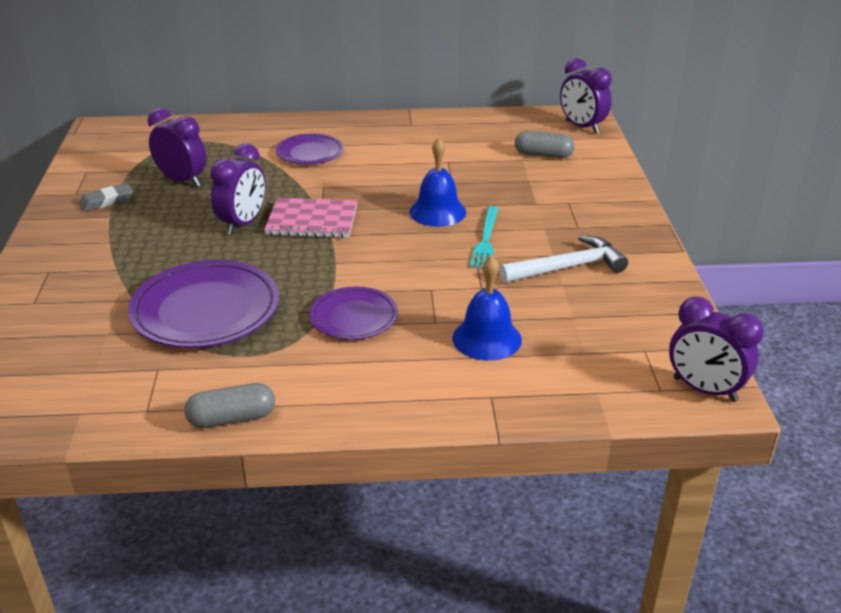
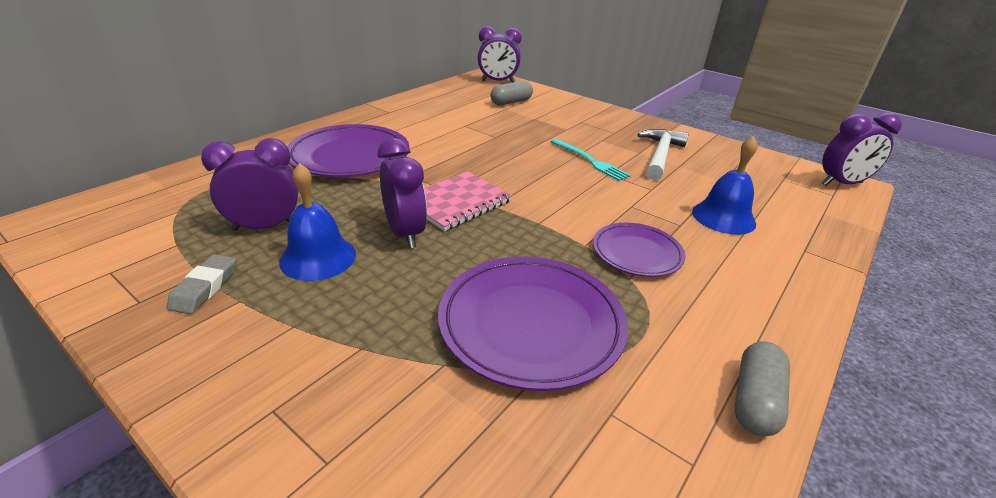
camera: 50 degrees left, 0 degrees up
purple plate [276,133,344,165] -> purple plate [287,124,409,177], size x1.69
blue bell [409,138,466,227] -> blue bell moved to [279,163,356,281]

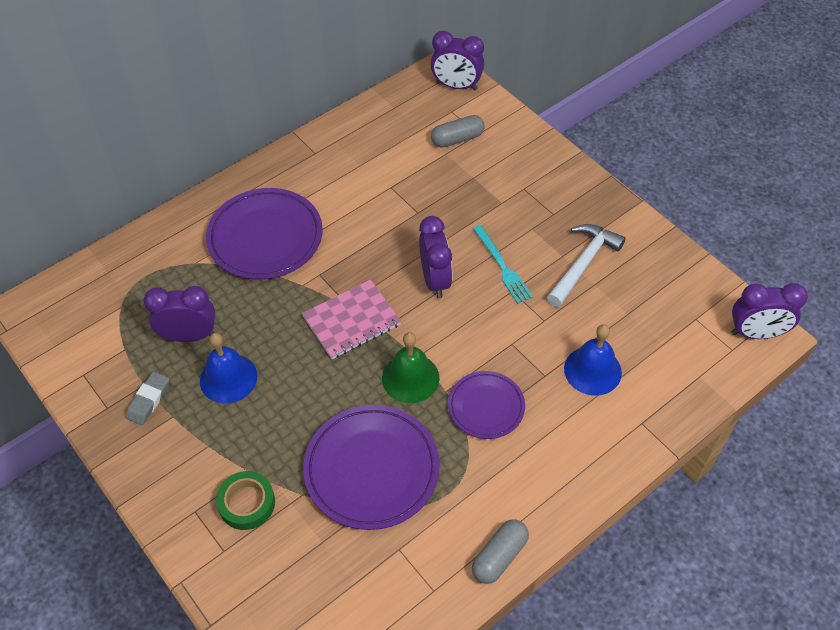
camera: 15 degrees right, 20 degrees up
purple clock [378,138,427,248] -> purple clock moved to [419,216,453,298]
none -> green tape [216,471,275,530]
none -> green bell [382,332,439,403]

